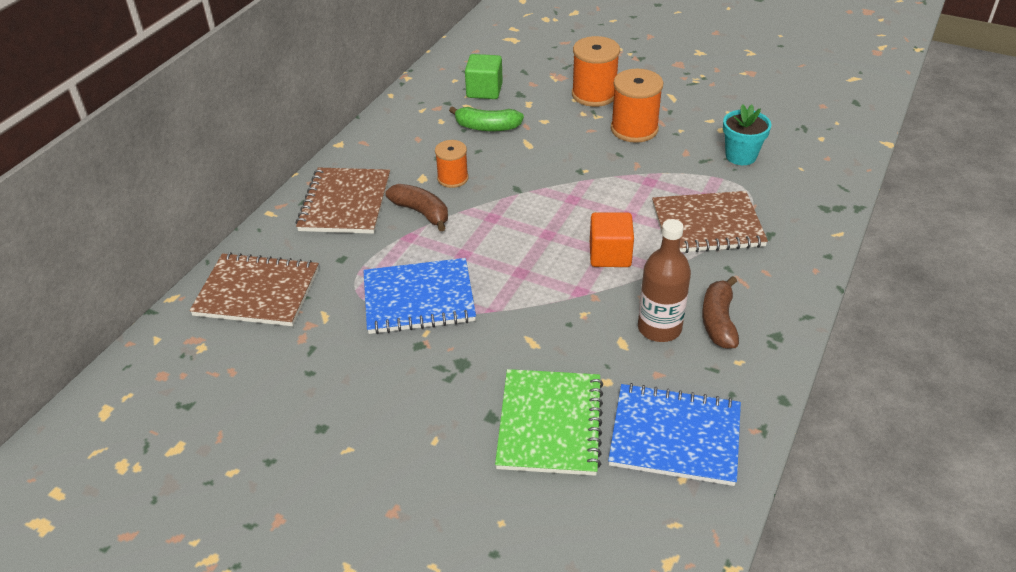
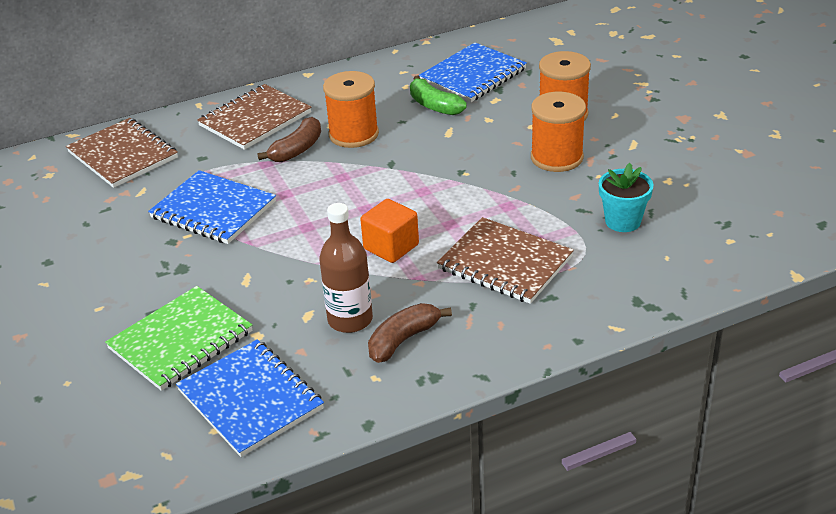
camera: 40 degrees right, 5 degrees down
brown banana [386,184,448,231] -> brown banana turned 45 degrees clockwise [257,117,321,162]
orange spool [435,140,469,188] -> orange spool [323,71,379,148], size x1.62
green cube [465,54,503,99] -> blue notebook [419,43,527,102]

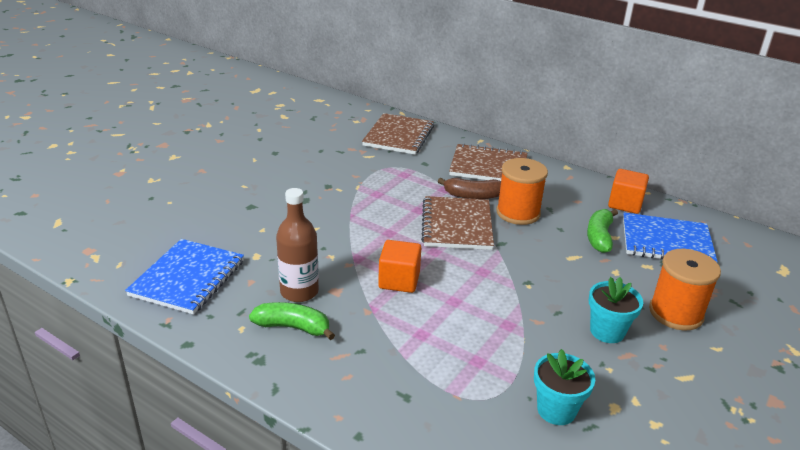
camera: 55 degrees right, 5 degrees down
green notebook [105,286,253,391] -> none
blue notebook [148,170,276,244] -> none
brown banana [368,303,452,363] -> green banana [249,302,335,340]
brown notebook [437,217,574,304] -> brown notebook moved to [421,196,494,250]
orange spool [531,92,586,172] -> turquoise flower pot [589,277,643,343]
none -> orange cube [608,169,649,214]

